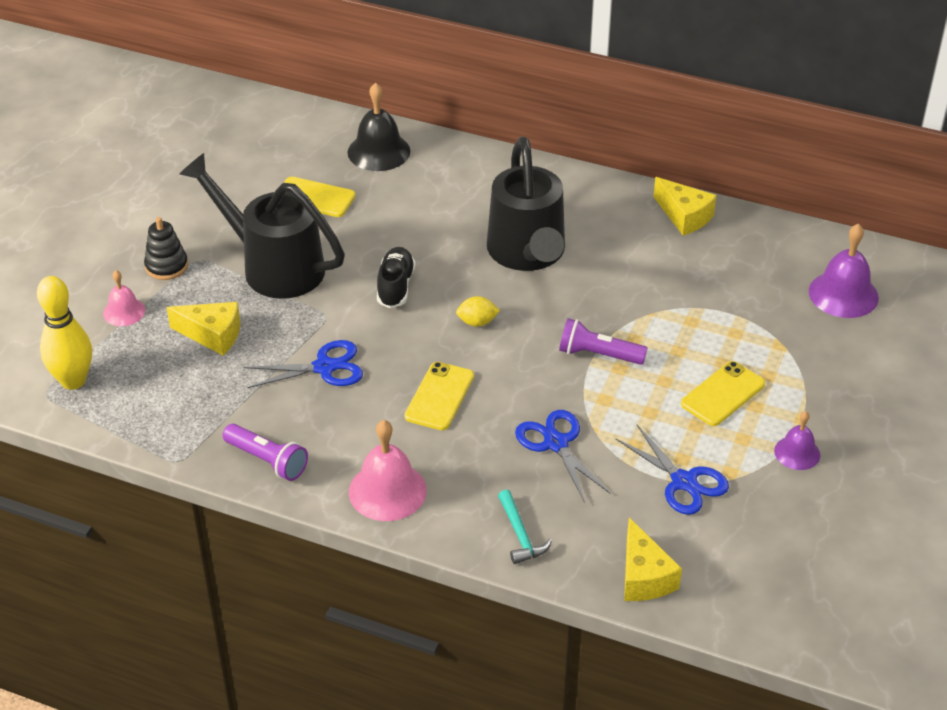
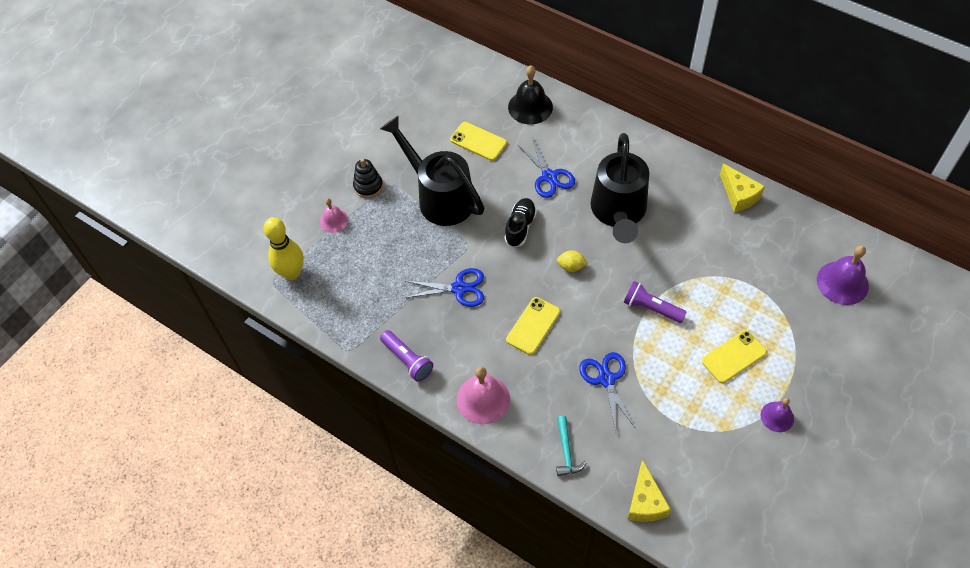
camera: 15 degrees right, 15 degrees up
yellow cheese [166,302,240,355] -> none
blue scissors [616,425,729,515] -> blue scissors moved to [517,137,575,198]

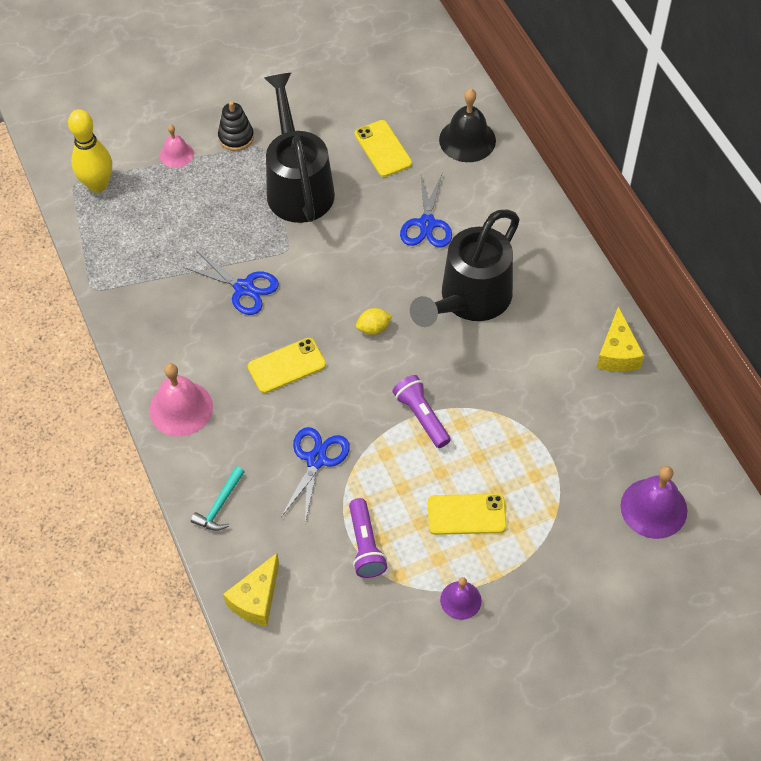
camera: 30 degrees right, 0 degrees up
purple flashlight [380,330,433,382] -> purple flashlight moved to [349,498,387,578]
black shoe [504,198,537,247] -> none
yellow lemon [557,250,588,272] -> yellow lemon turned 60 degrees counterclockwise [356,308,392,335]

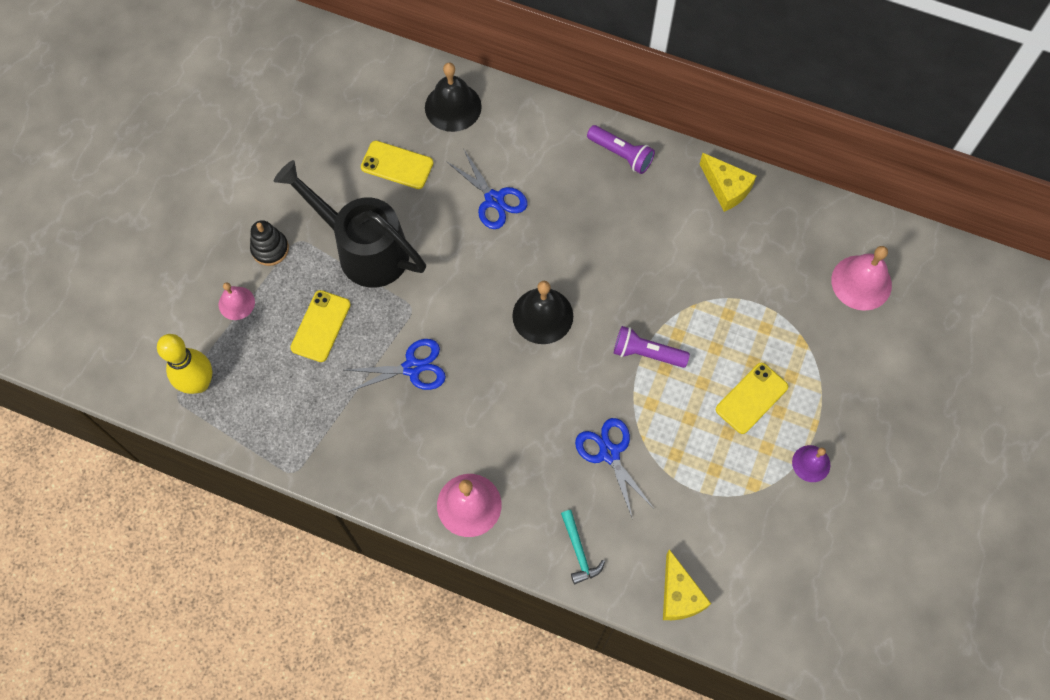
camera: 45 degrees left, 10 degrees up
yellow phone [248,338,326,393] -> yellow phone moved to [290,290,351,362]
purple flashlight [349,498,387,578] -> purple flashlight moved to [587,125,655,174]
yellow lemon [356,308,392,335] -> black bell [512,281,573,344]
black watering can [410,209,520,327] -> none
purple bell [621,466,687,539] -> pink bell [831,246,892,311]

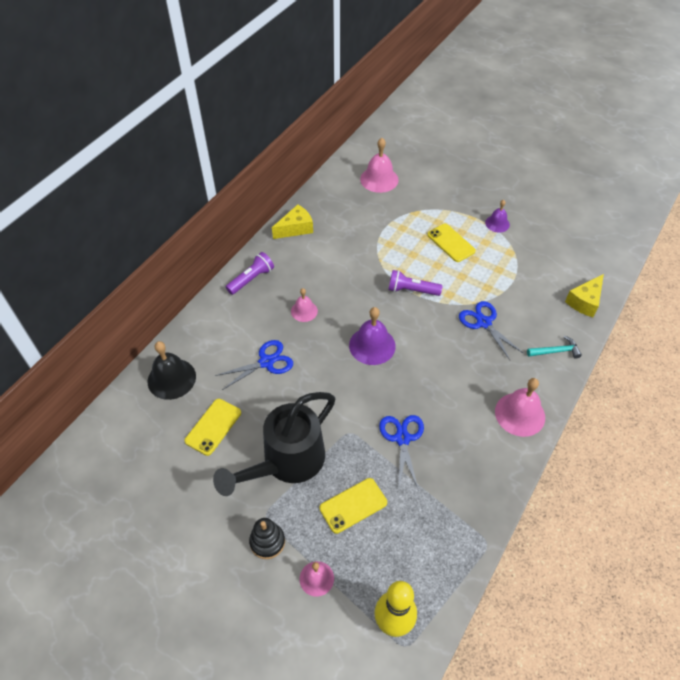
camera: 80 degrees left, 15 degrees down
yellow phone [290,290,351,362] -> yellow phone turned 60 degrees counterclockwise [320,478,387,534]
black bell [512,281,573,344] -> purple bell [349,307,396,365]
blue scissors [575,418,654,520] -> blue scissors turned 75 degrees clockwise [459,301,524,360]
purple flashlight [614,326,690,368] -> purple flashlight turned 75 degrees clockwise [388,270,442,296]
yellow cheese [663,549,711,620] -> yellow cheese turned 135 degrees clockwise [565,274,604,317]
none -> pink bell [291,288,318,322]

